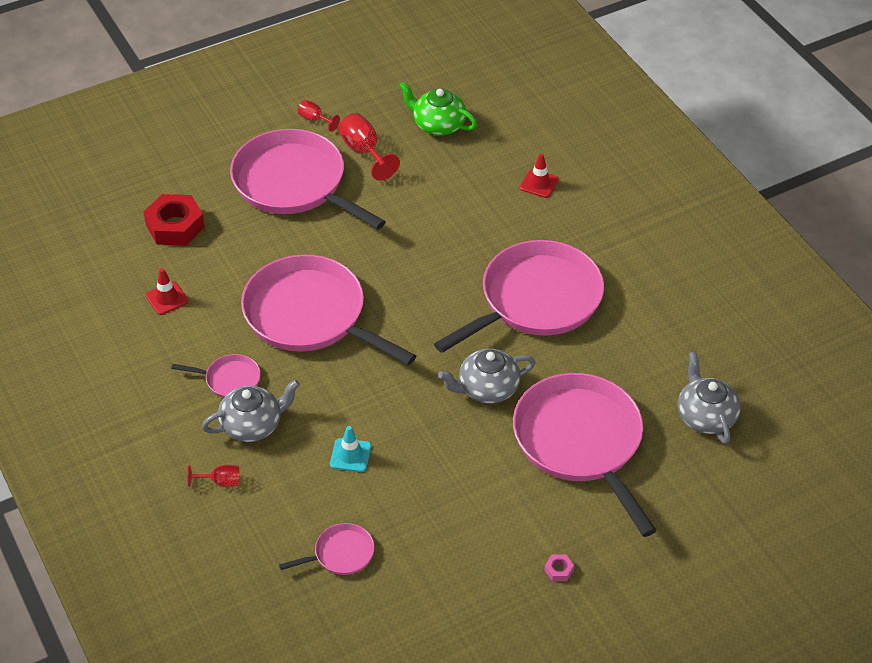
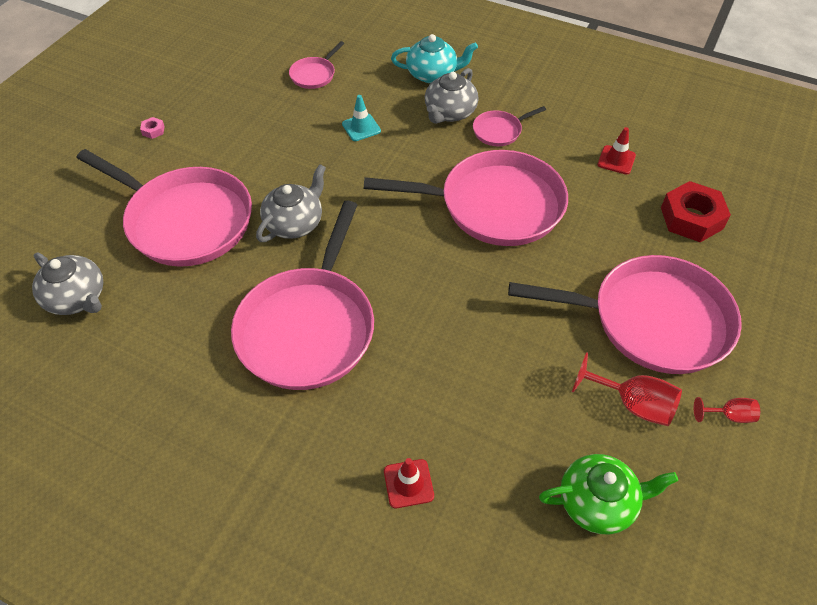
camera: 145 degrees right, 5 degrees up
red goblet [187,465,239,487] -> turquoise teapot [391,34,478,83]

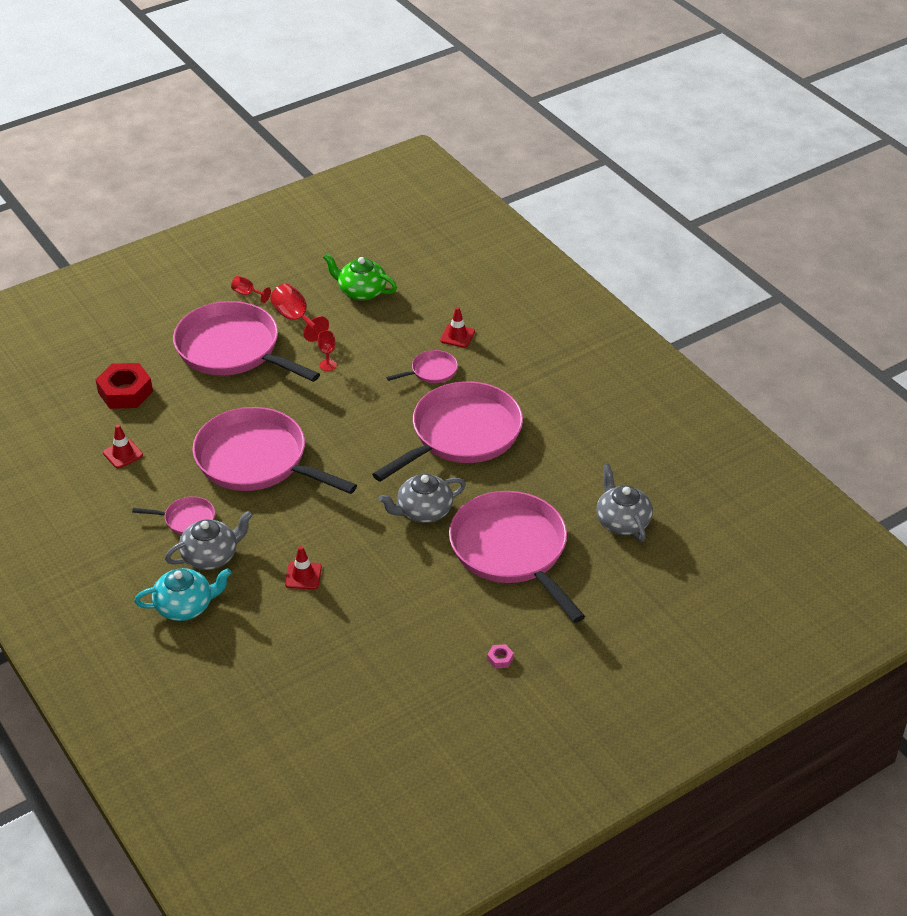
camera: 150 degrees left, 10 degrees down
pink pan [289,41,345,89] -> pink pan moved to [386,350,458,383]
turquoise traffic cone [342,95,381,141] -> red traffic cone [285,546,322,589]
turquoise teapot [391,34,478,83] -> turquoise teapot turned 135 degrees clockwise [134,568,232,621]
none -> red goblet [318,330,337,371]

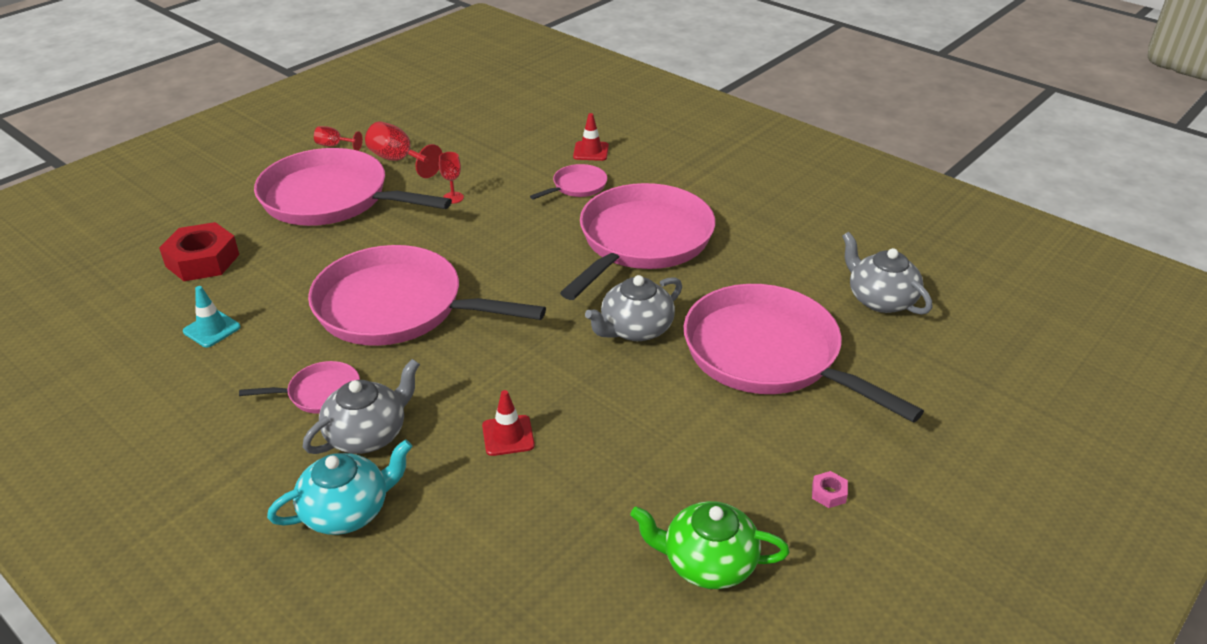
camera: 15 degrees left, 5 degrees down
red traffic cone [103,424,143,468] -> turquoise traffic cone [183,286,240,348]
green teapot [323,253,397,301] -> green teapot moved to [630,501,790,589]

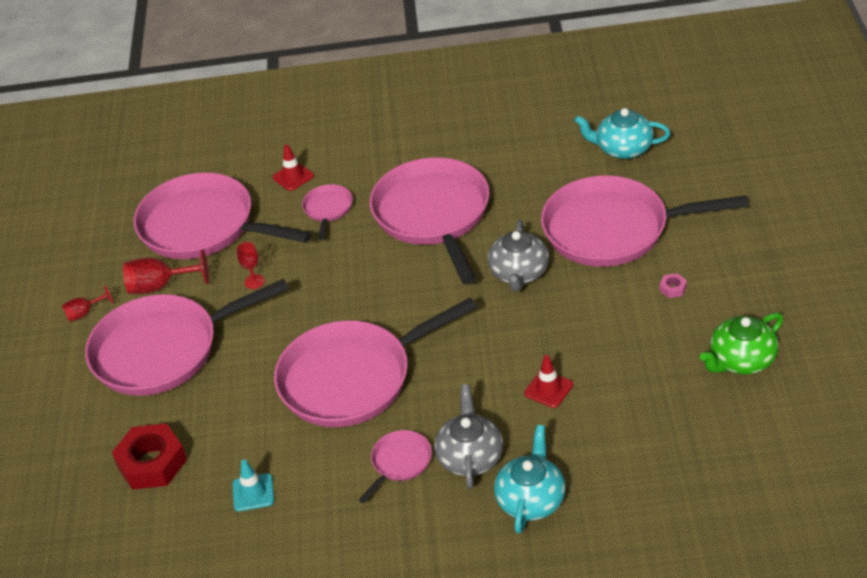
camera: 40 degrees left, 5 degrees up
pink nut [812,471,848,508] -> pink nut moved to [660,273,687,298]
grey teapot [842,232,932,315] -> turquoise teapot [574,108,670,159]
none -> pink pan [134,172,311,259]

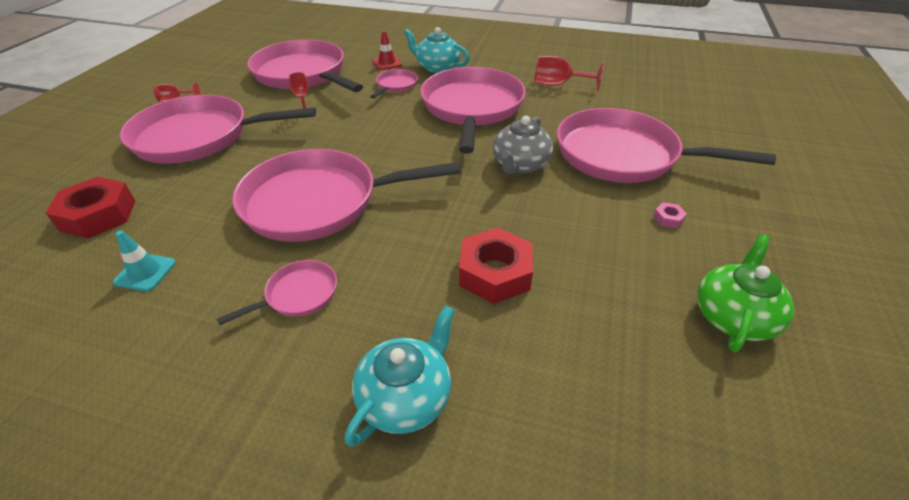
camera: 15 degrees right, 0 degrees up
red goblet [123,250,209,294] -> red goblet moved to [534,56,604,91]
grey teapot [434,384,503,489] -> none
red traffic cone [524,355,573,408] -> red nut [459,227,533,304]
turquoise teapot [574,108,670,159] -> turquoise teapot moved to [403,27,470,73]
green teapot [700,313,783,375] -> green teapot turned 135 degrees clockwise [697,234,794,352]

